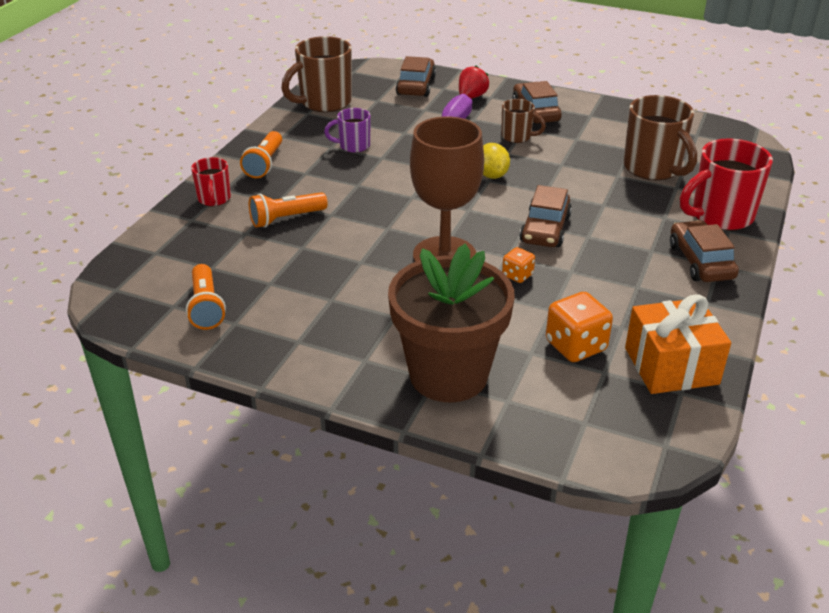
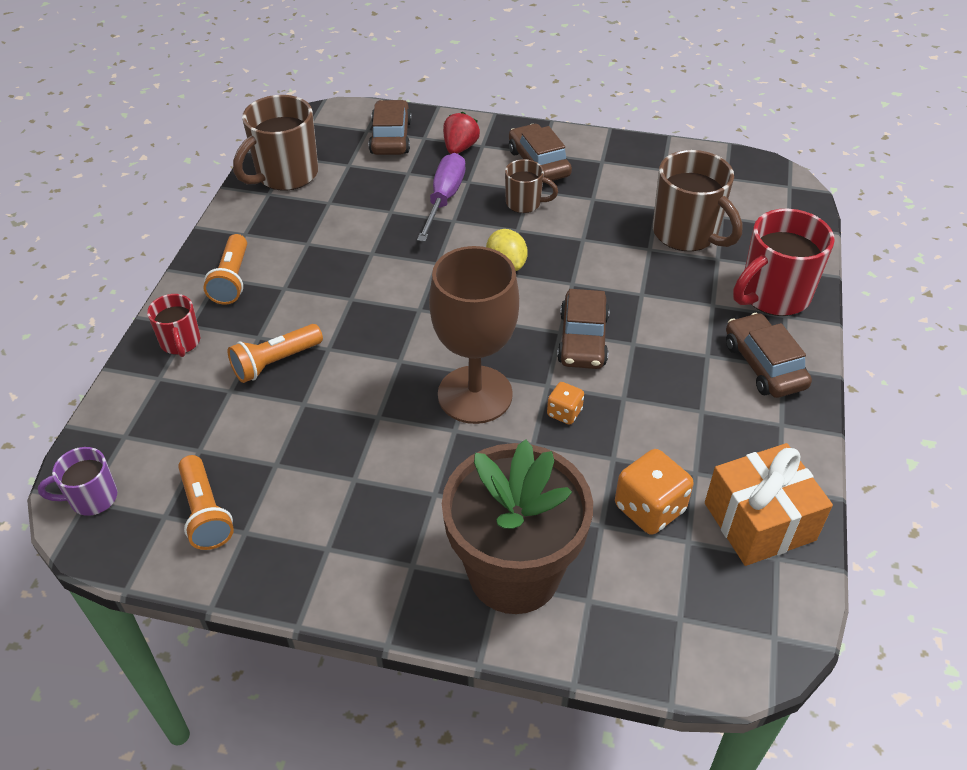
camera: 10 degrees left, 10 degrees up
purple mug [324,108,371,153] -> purple mug moved to [38,447,117,516]

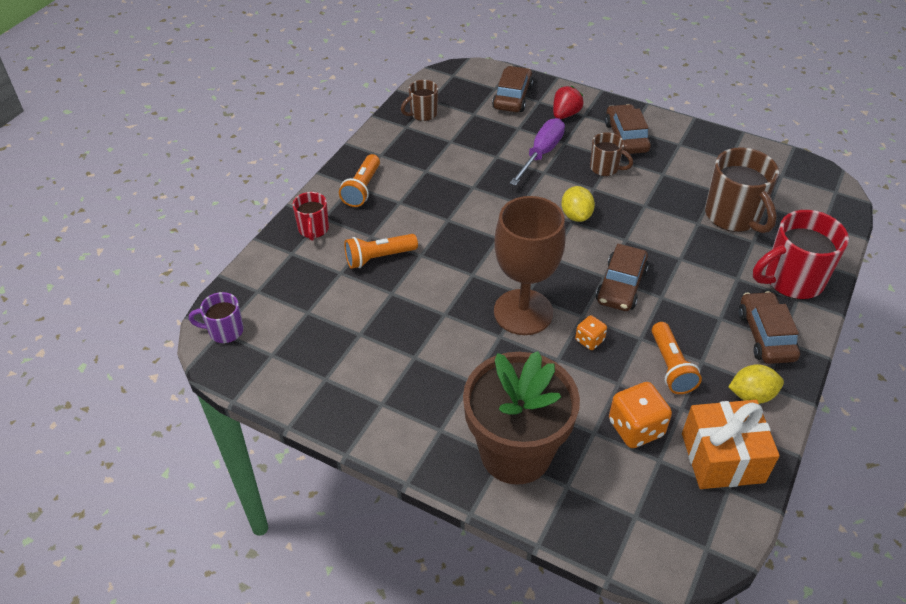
camera: 15 degrees right, 0 degrees up
orange flashlight [178,455,234,550] -> orange flashlight moved to [652,322,702,394]
brown mug [233,95,318,191] -> brown mug [401,80,438,121], size x0.55
none -> yellow lemon [729,364,784,404]

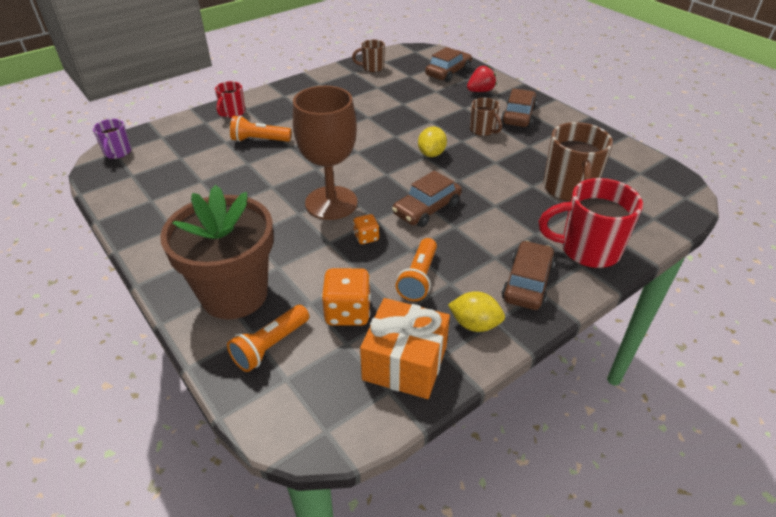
camera: 25 degrees right, 5 degrees down
purple mug [189,292,244,343] -> purple mug turned 120 degrees counterclockwise [93,119,131,159]
orange flashlight [339,154,380,207] -> orange flashlight moved to [227,305,309,372]
purple screwdriver [510,118,565,186] -> none

